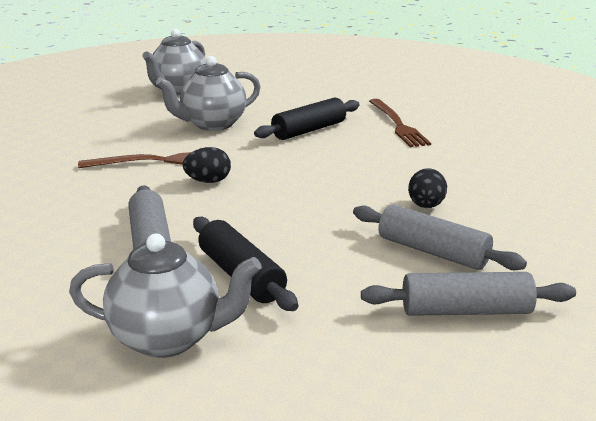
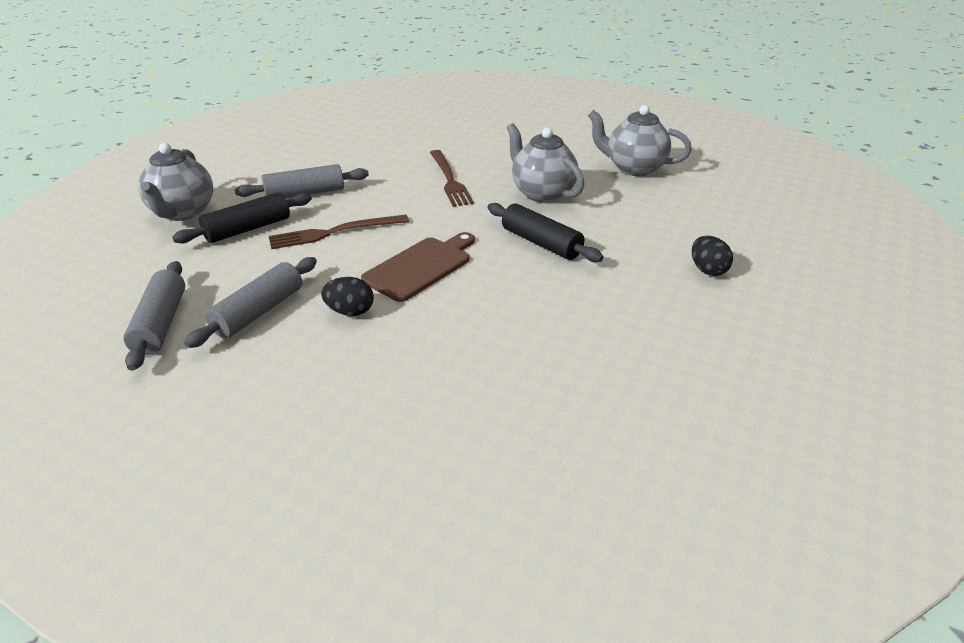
camera: 85 degrees right, 10 degrees up
black egg [183,147,231,183] -> black egg moved to [692,236,733,276]
brown fork [369,99,431,147] -> brown fork moved to [269,215,409,249]
none -> brown cutting board [361,232,475,302]

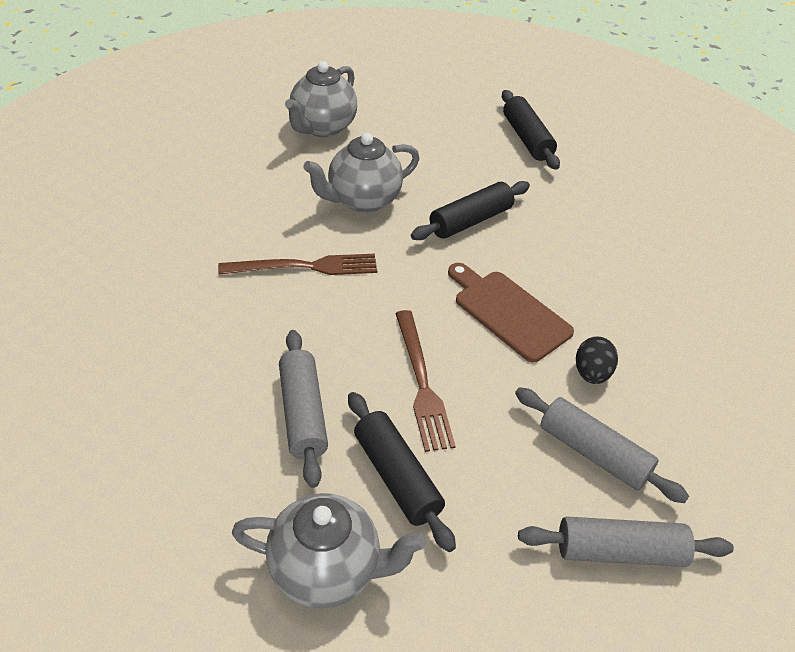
camera: 85 degrees left, 10 degrees up
black egg [692,236,733,276] -> black rolling pin [502,90,560,170]

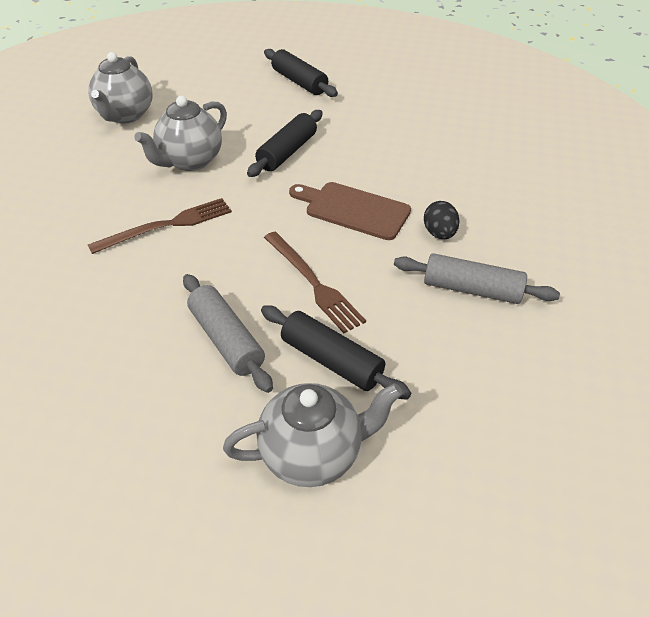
camera: 20 degrees left, 0 degrees up
grey rolling pin [518,516,734,567] -> none

